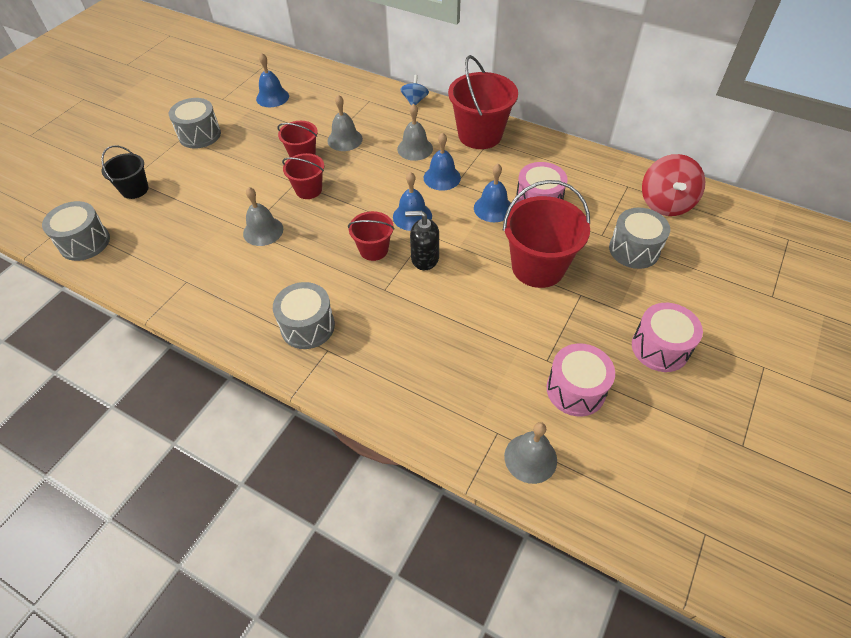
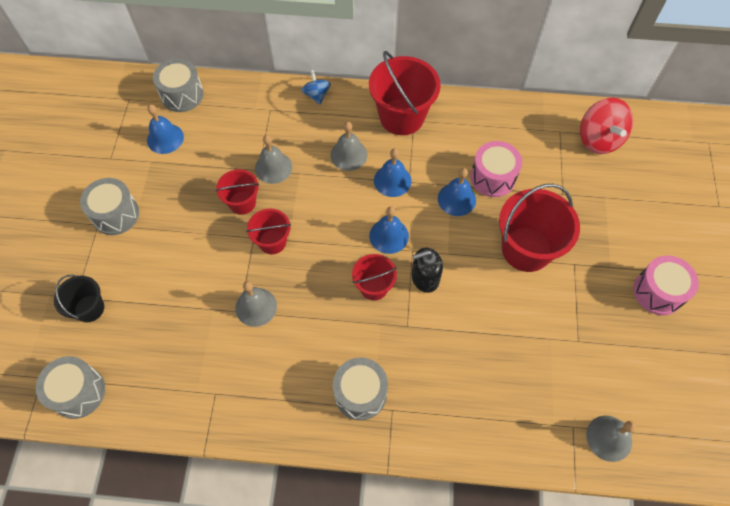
camera: 25 degrees left, 10 degrees up
pink drum [547,343,615,417] -> none
grey drum [609,207,670,269] -> grey drum moved to [153,59,204,112]

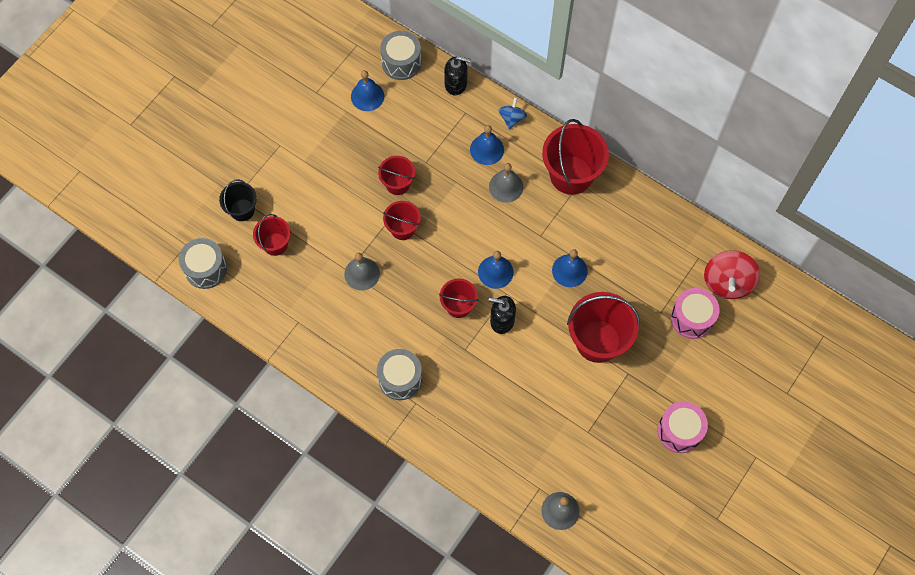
camera: 30 degrees right, 5 degrees up
grey drum [80,178,139,235] -> none
grey bell [255,135,292,184] -> none
blue bell [374,148,412,197] -> blue bell moved to [470,125,504,165]
pink drum [471,141,522,197] -> pink drum moved to [671,288,720,339]
none -> red bucket [253,214,291,256]
none -> black soap dispenser [444,56,470,95]

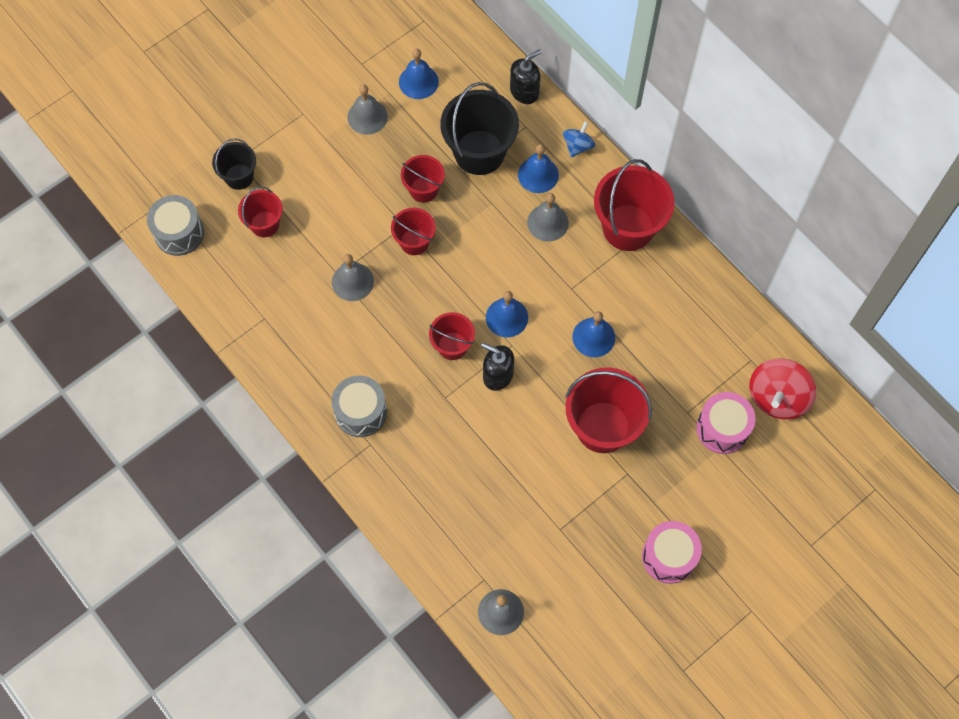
camera: 15 degrees right, 0 degrees up
grey drum [380,31,421,80] -> none
black soap dispenser [444,56,470,95] -> black soap dispenser turned 60 degrees counterclockwise [510,49,542,104]
none -> grey bell [347,85,388,135]
none -> black bucket [440,82,519,175]

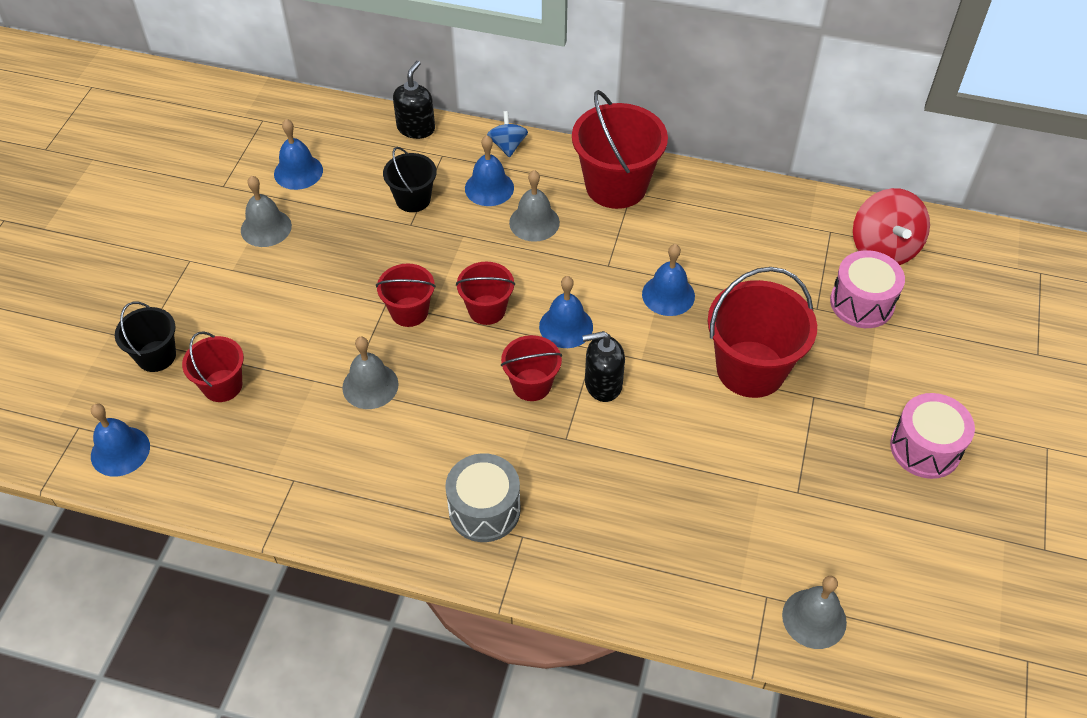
camera: 35 degrees left, 15 degrees down
grey drum [147,195,204,256] -> blue bell [91,403,150,477]
red bucket [401,155,445,203] -> red bucket moved to [456,262,515,325]
black bucket [440,82,519,175] -> black bucket [383,147,437,212], size x0.56

